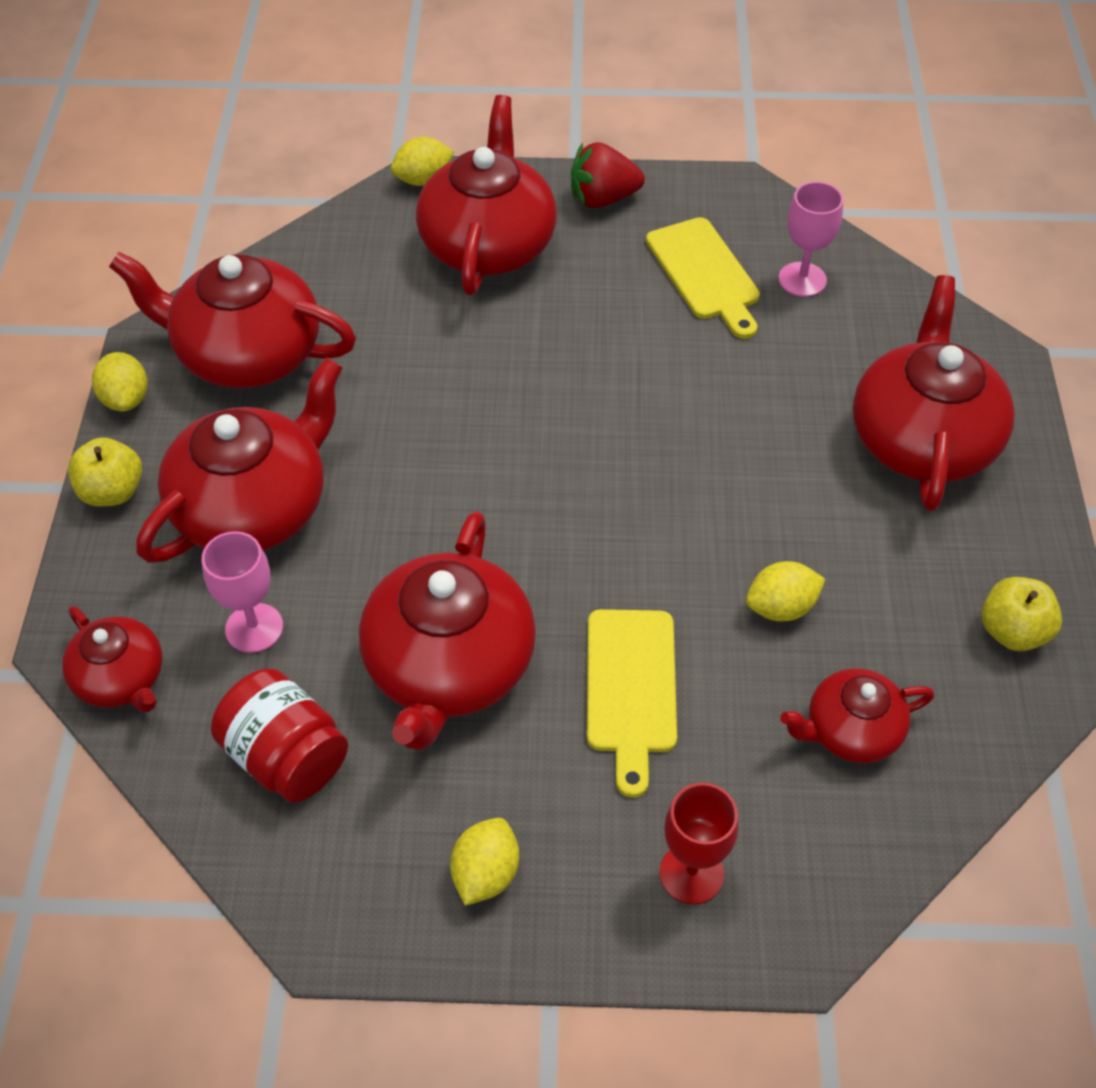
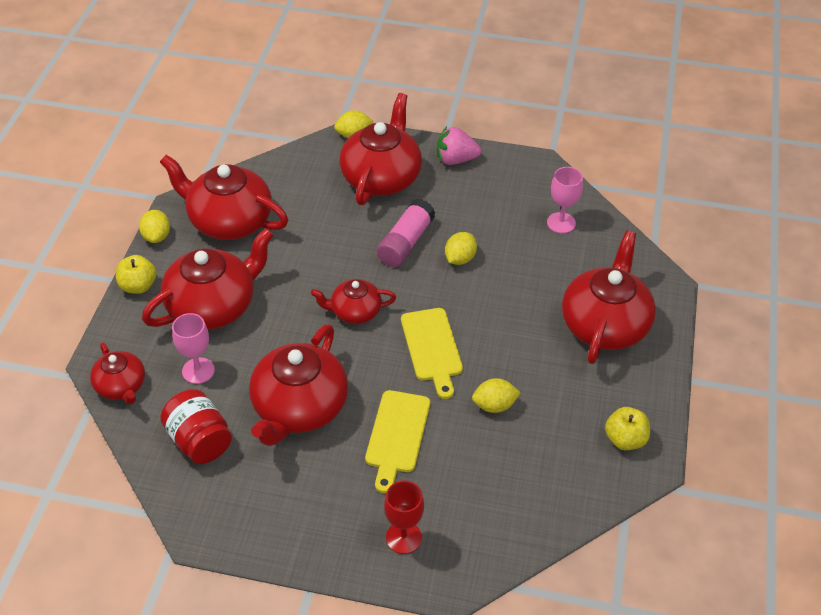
camera: 10 degrees right, 5 degrees down
yellow lemon [450,818,519,906] -> yellow lemon moved to [445,232,477,265]
red strawberry [571,142,645,208] -> pink strawberry [437,126,481,165]
yellow cutting board [646,217,760,339] -> yellow cutting board moved to [401,308,463,399]
red teapot [780,668,934,763] -> red teapot moved to [311,279,396,324]
none -> pink glue stick [377,199,435,267]

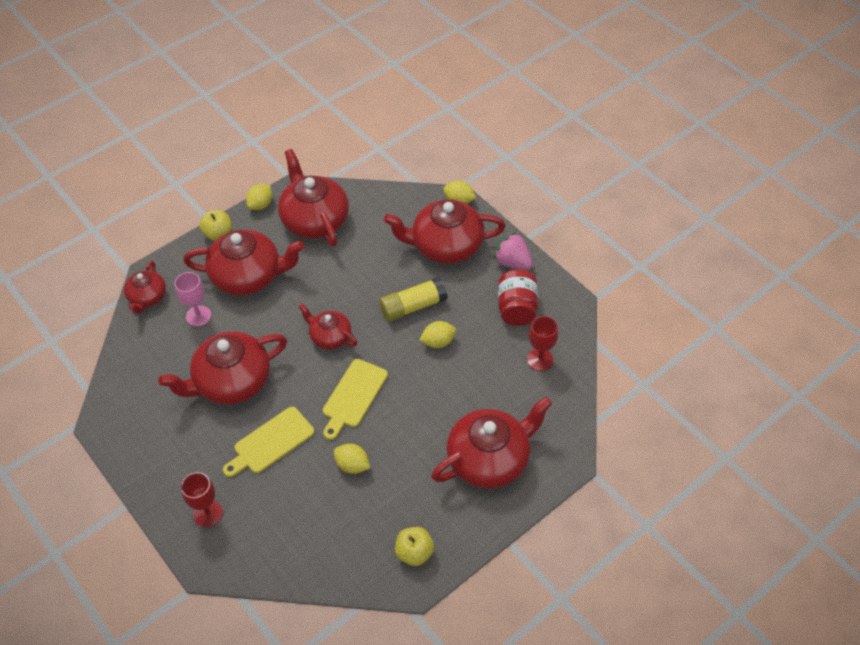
camera: 40 degrees right, 5 degrees up
red jar [160,389,232,464] -> red jar moved to [498,269,538,326]
red teapot [339,93,422,205] -> red teapot turned 150 degrees counterclockwise [384,199,506,264]
pink glue stick [377,199,435,267] -> yellow glue stick [379,277,447,321]
pink goblet [547,167,583,233] -> red goblet [527,316,558,371]

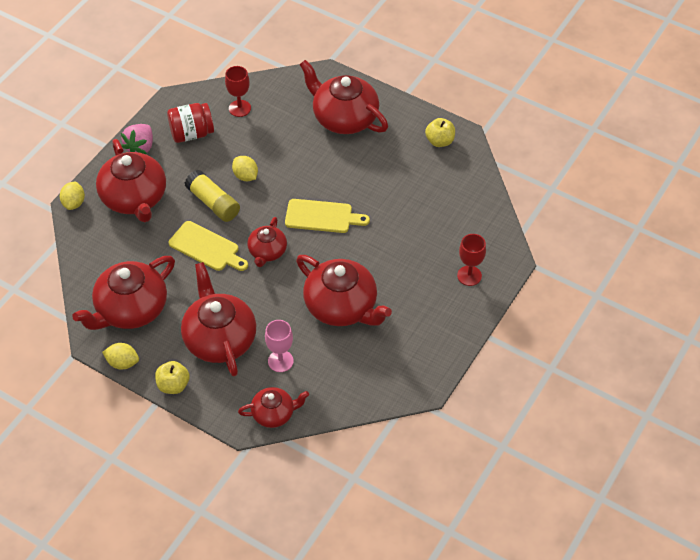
camera: 110 degrees left, 0 degrees up
yellow cutting board [223,407,314,477] -> yellow cutting board moved to [169,221,248,271]
yellow lemon [334,444,370,474] -> none

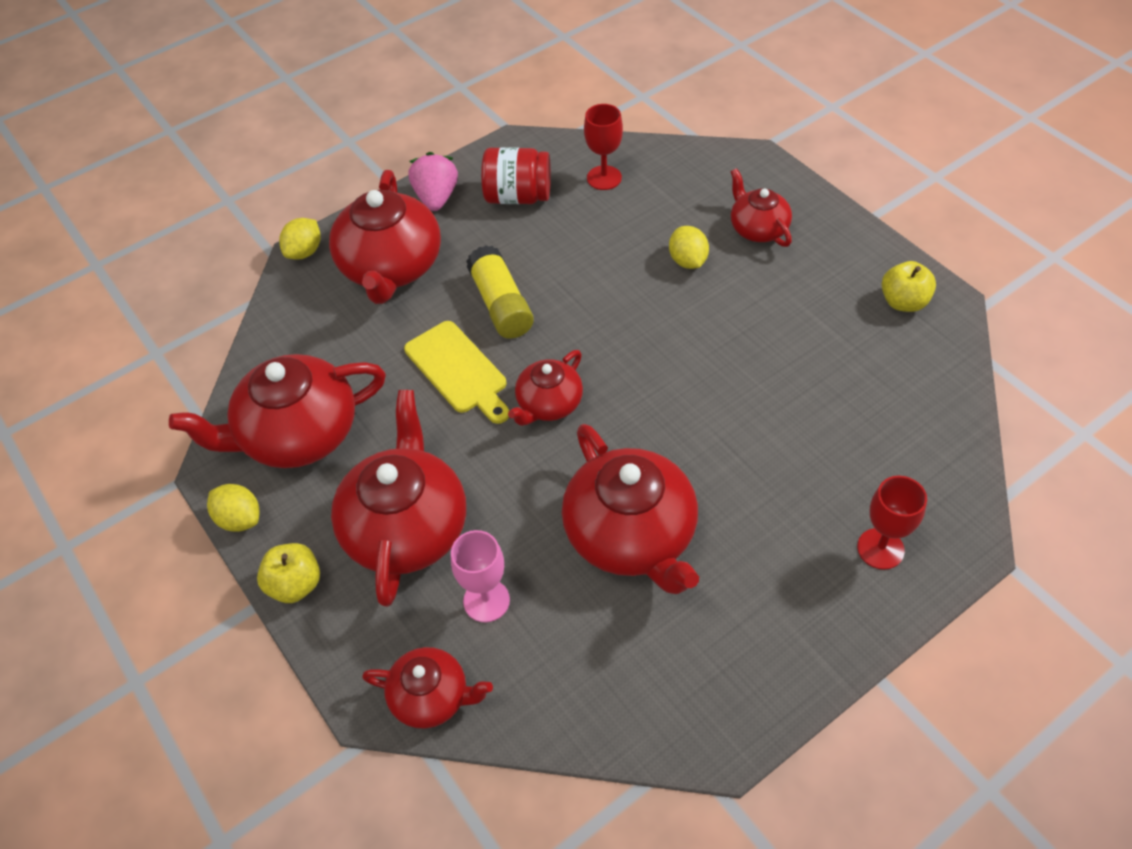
camera: 25 degrees right, 0 degrees up
pink strawberry [121,124,153,154] -> pink strawberry turned 135 degrees clockwise [409,152,458,211]
yellow lemon [232,156,258,181] -> yellow lemon moved to [669,226,709,269]
yellow cutting board [285,199,370,233] -> none
red teapot [299,60,388,134] -> red teapot [731,168,792,247], size x0.55

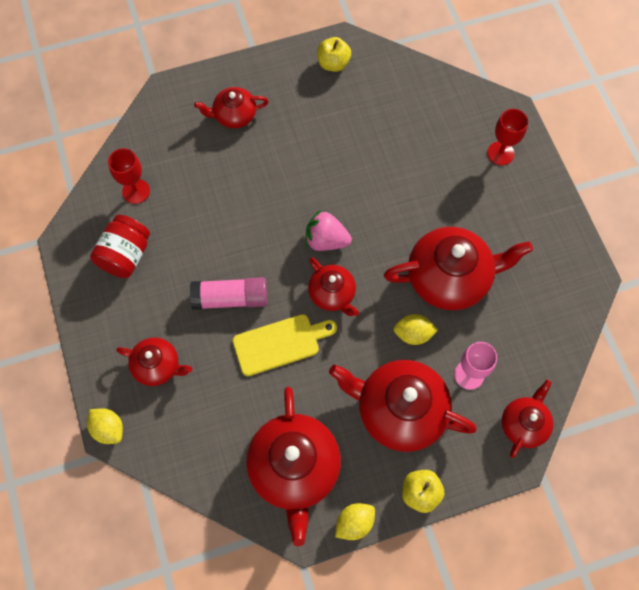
camera: 75 degrees left, 15 degrees up
red teapot [329,170,441,304] -> red teapot [116,338,192,386], size x0.55
pink strawberry [409,152,458,211] -> pink strawberry moved to [306,210,352,251]
yellow glue stick [466,245,534,339] -> pink glue stick [190,277,267,310]
yellow lemon [669,226,709,269] -> yellow lemon moved to [393,314,438,345]

